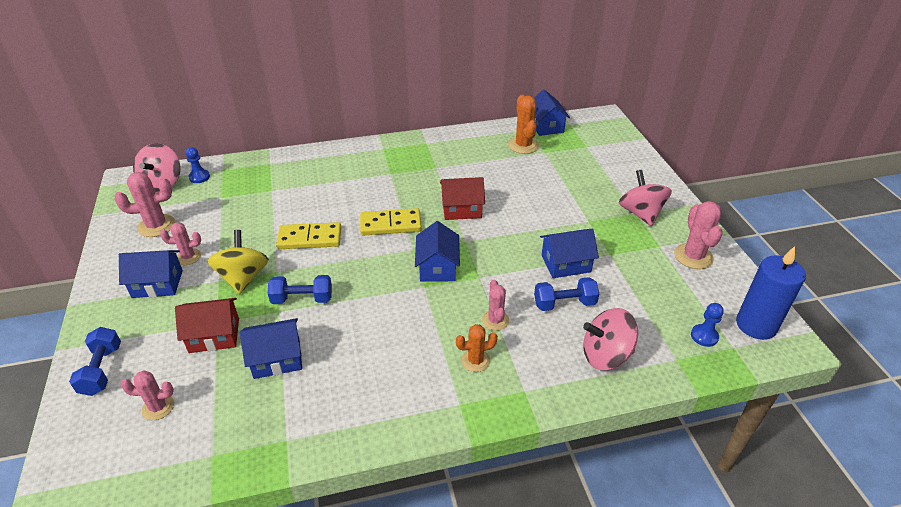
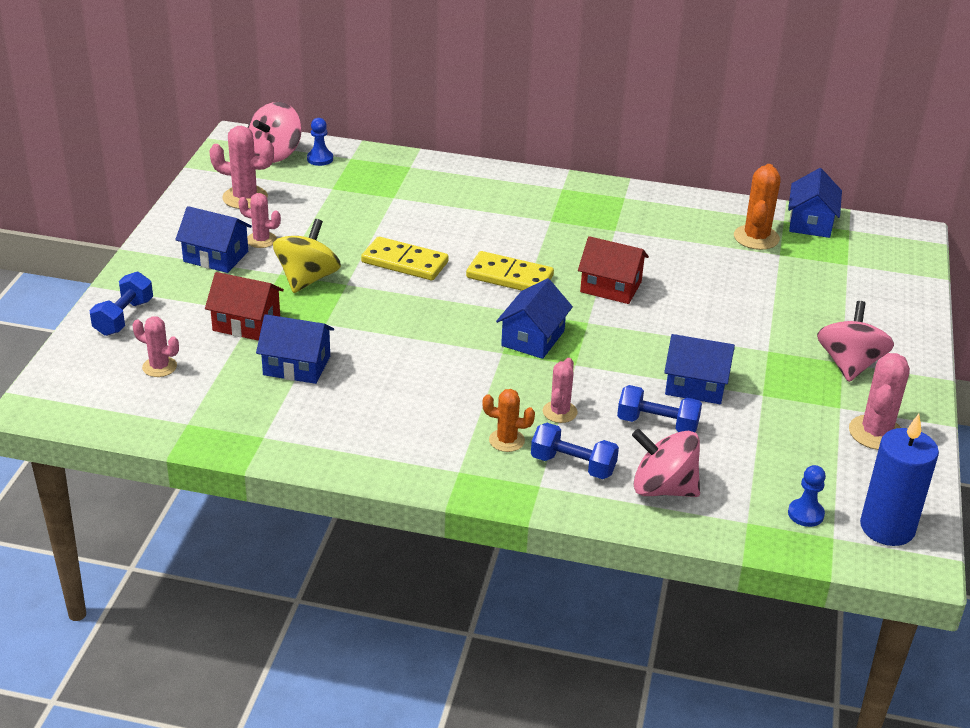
camera: 25 degrees right, 5 degrees down
blue dumbbell [268,275,332,304] -> blue dumbbell moved to [531,423,619,479]

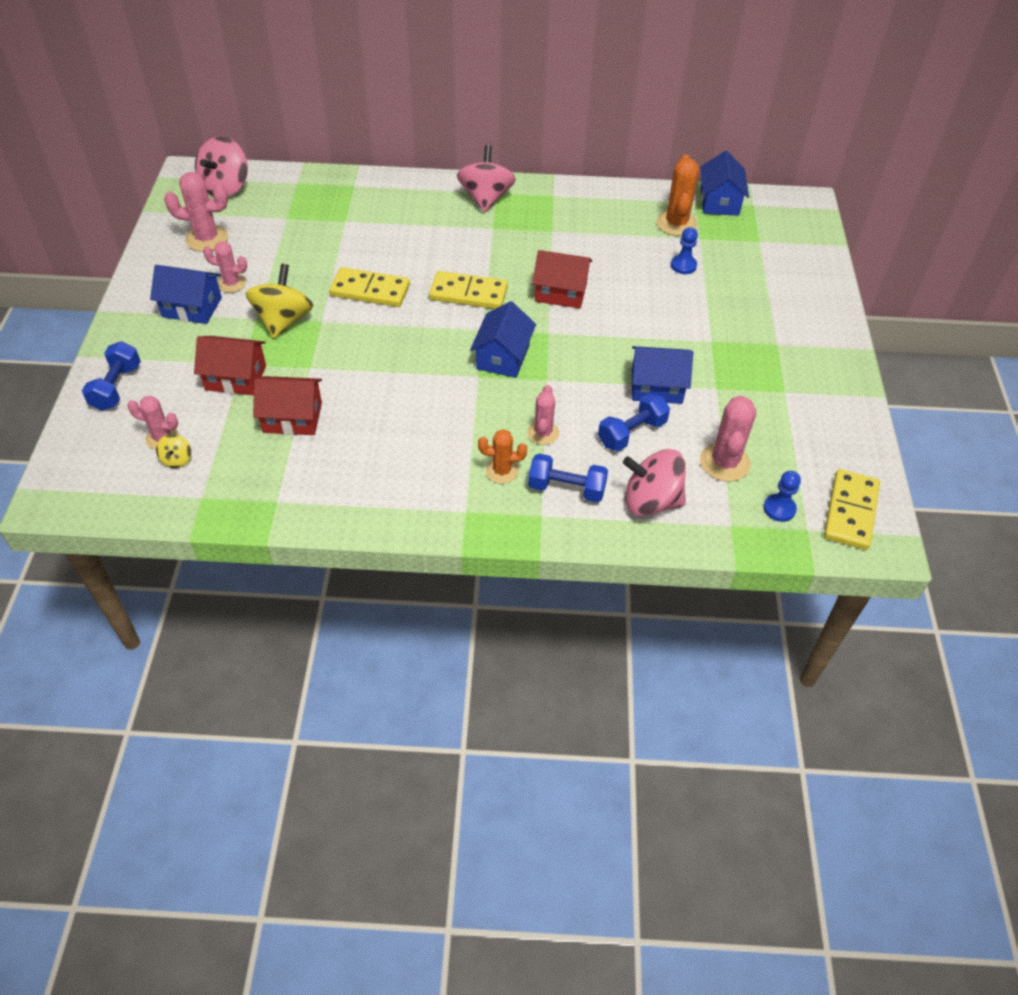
camera: 10 degrees left, 15 degrees up
blue house [256,314,334,384] -> red house [253,376,322,435]
blue pawn [307,118,333,166] -> blue pawn moved to [671,227,698,274]
blue dumbbell [617,385,702,432] -> blue dumbbell turned 45 degrees counterclockwise [598,393,670,451]
pink spinning top [817,301,894,382] -> pink spinning top moved to [457,145,516,212]
pink cactus [849,353,910,450] -> pink cactus moved to [700,396,756,482]
blue candle [860,414,939,546] -> yellow domino [824,469,880,550]
none -> yellow spinning top [156,434,191,468]

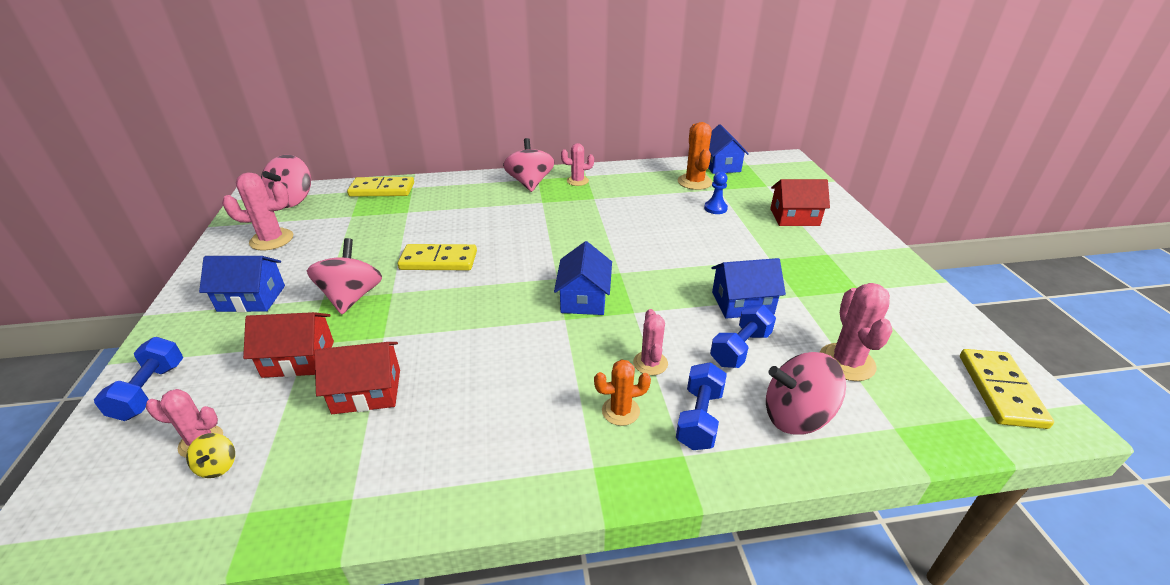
camera: 10 degrees left, 15 degrees down
pink cactus [203,241,247,293] -> pink cactus moved to [561,143,594,186]
yellow spinning top [246,264,313,338] -> pink spinning top [307,238,382,314]
yellow domino [429,271,508,309] -> yellow domino moved to [347,177,414,197]
blue dumbbell [528,454,608,502] -> blue dumbbell turned 75 degrees counterclockwise [676,362,727,450]
red house [532,250,592,309] -> red house moved to [770,179,830,226]
blue pawn [763,471,801,522] -> none

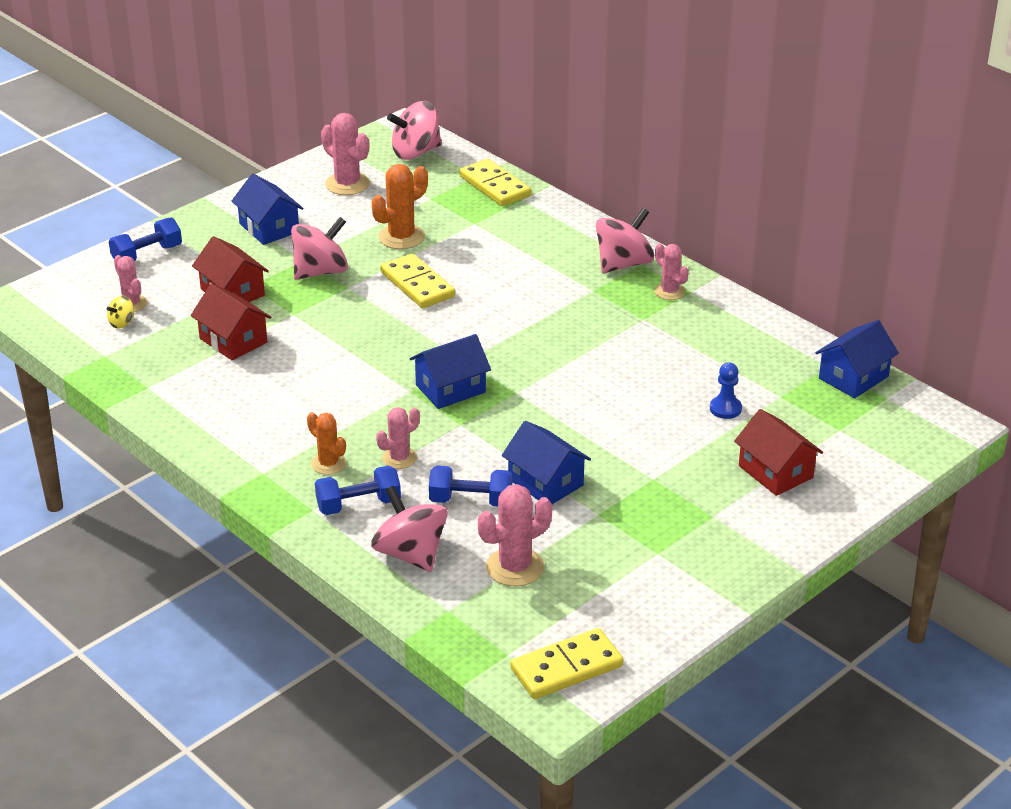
camera: 55 degrees right, 0 degrees up
orange cactus [678,122,713,190] -> orange cactus moved to [371,164,428,249]

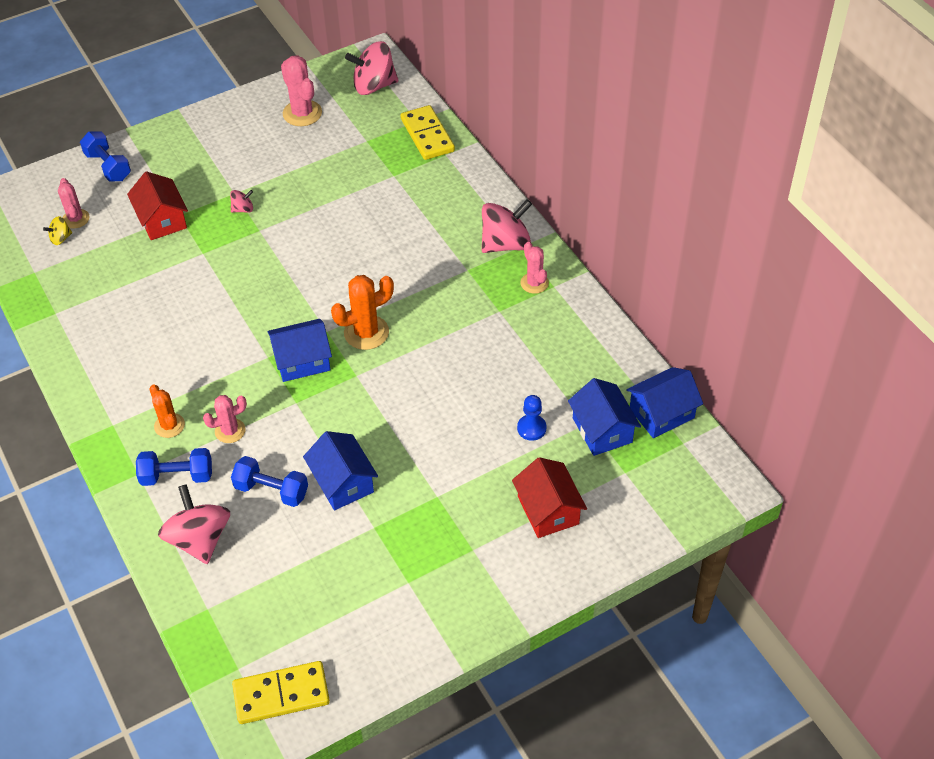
camera: 15 degrees right, 15 degrees up
blue dumbbell [109,218,182,261] -> blue dumbbell turned 75 degrees clockwise [80,132,131,182]
red house [191,284,272,361] -> none
blue house [232,174,304,245] -> blue house moved to [568,378,641,456]
pink spinning top [291,217,348,280] -> pink spinning top [230,190,253,213], size x0.47
orange cactus [371,164,428,249] -> orange cactus moved to [331,275,394,350]
yellow domino [380,253,455,308] -> none
pink cactus [478,484,552,586] -> none

